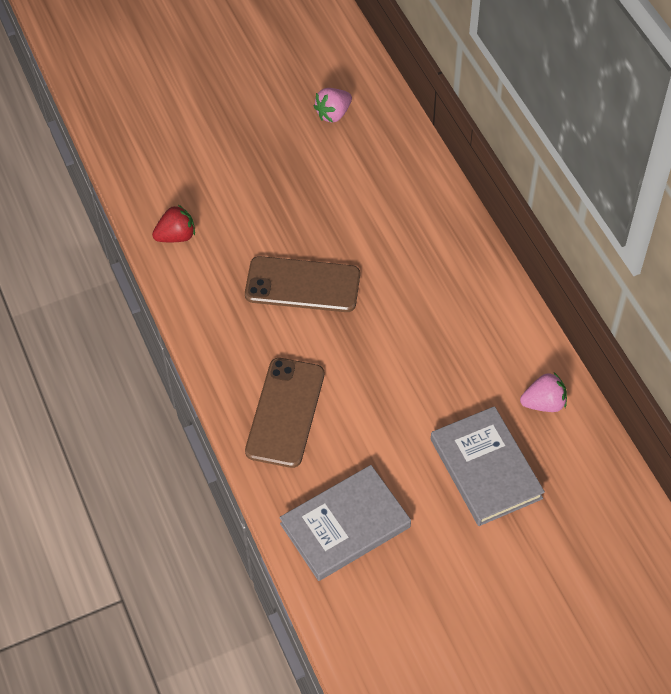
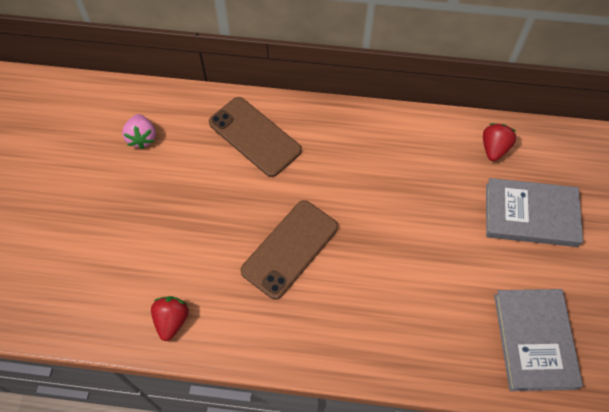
camera: 60 degrees left, 5 degrees up
brown phone [245,358,324,468] -> brown phone moved to [209,97,302,177]
pink strawberry [520,373,567,412] -> red strawberry [483,123,516,161]

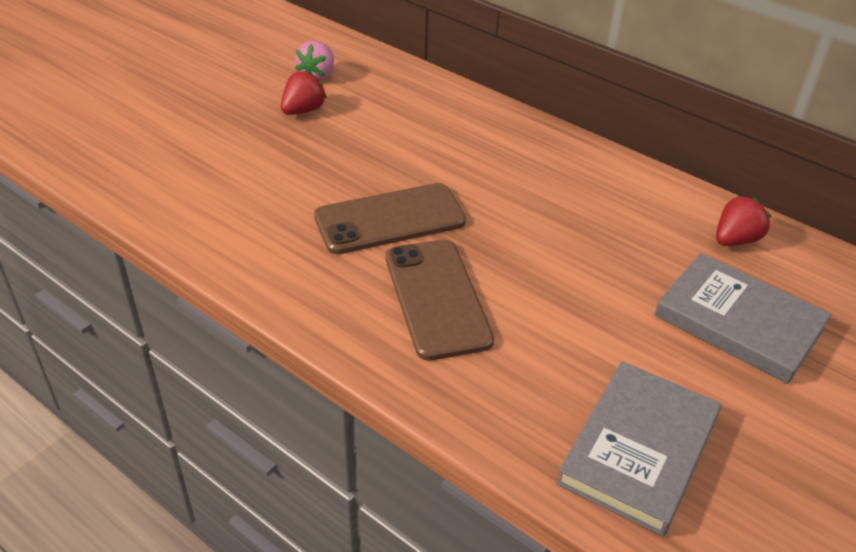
camera: 30 degrees right, 20 degrees down
red strawberry [151,296,189,341] -> red strawberry moved to [281,70,327,115]
brown phone [209,97,302,177] -> brown phone moved to [386,240,494,361]

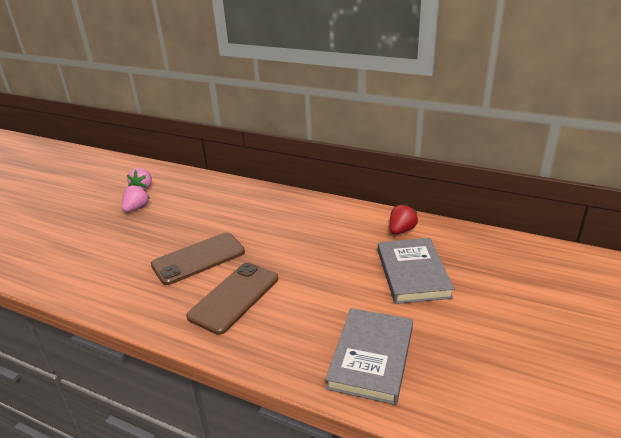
camera: 10 degrees left, 10 degrees down
red strawberry [281,70,327,115] -> pink strawberry [122,184,150,212]
brown phone [386,240,494,361] -> brown phone turned 60 degrees clockwise [186,262,278,335]
grey book [654,253,831,384] -> grey book turned 60 degrees clockwise [378,238,455,304]

